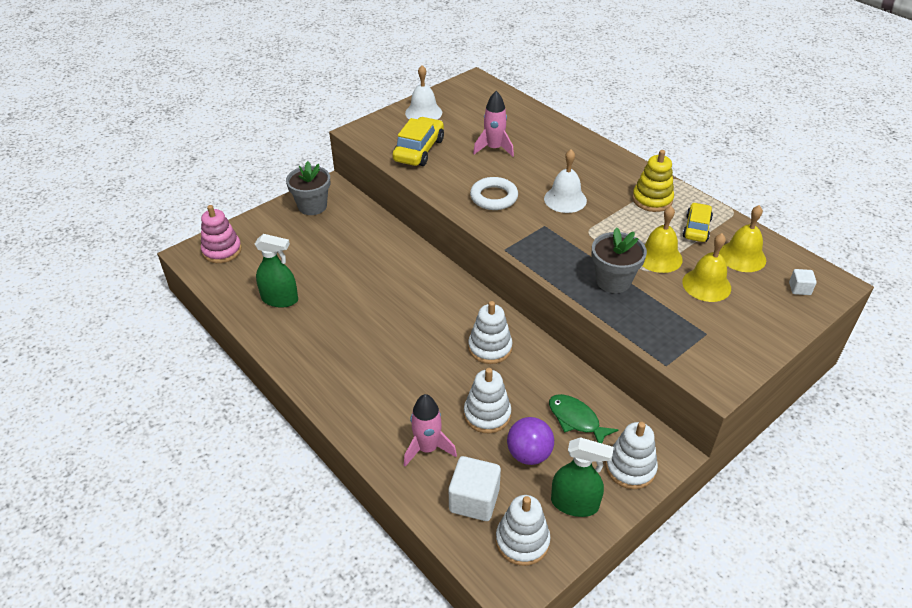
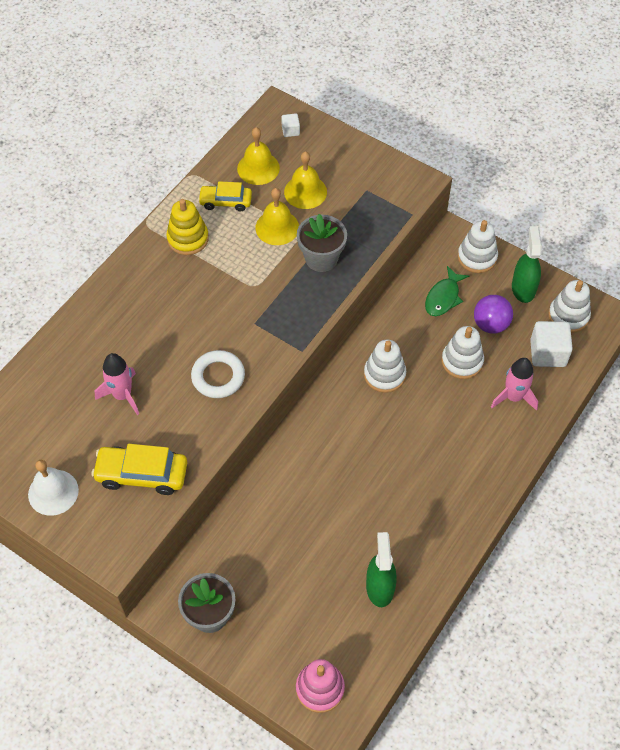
camera: 105 degrees left, 15 degrees up
white bell [544,149,587,213] -> none

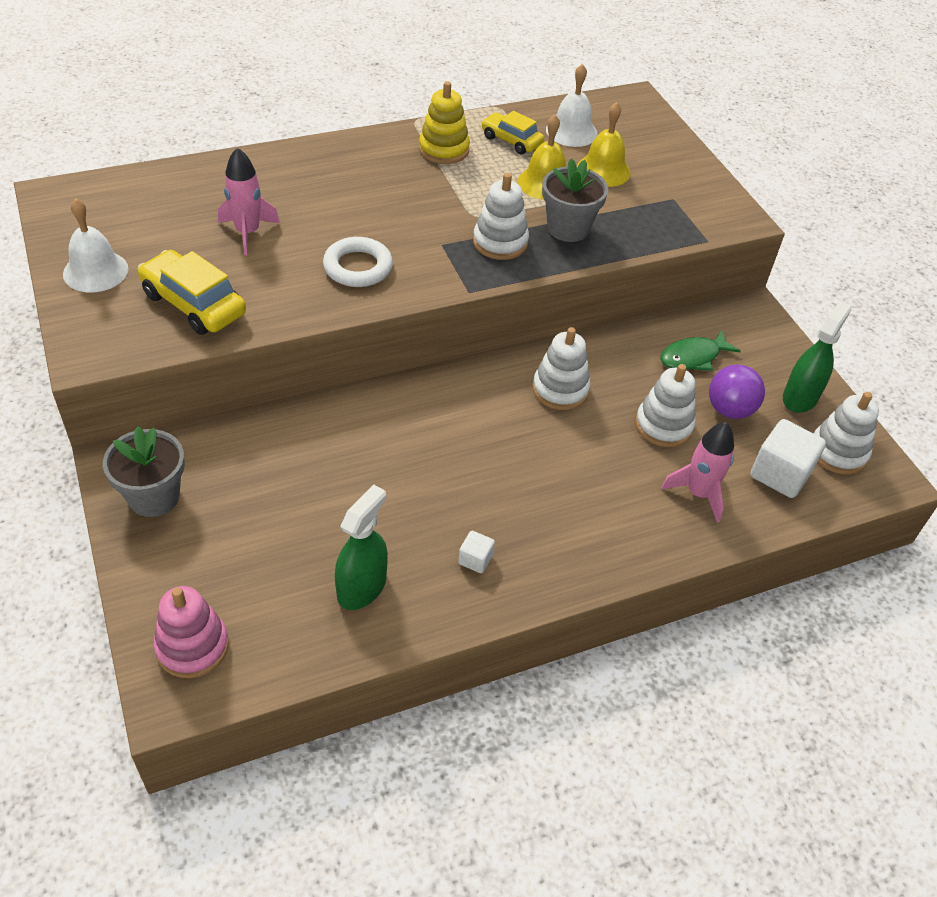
camera: 30 degrees right, 10 degrees down
yellow bell [237,127,280,185] -> white bell [546,64,598,147]
white cube [281,113,300,137] -> white cube moved to [458,531,495,573]
white stacking toy [458,220,498,273] -> white stacking toy moved to [473,173,529,260]

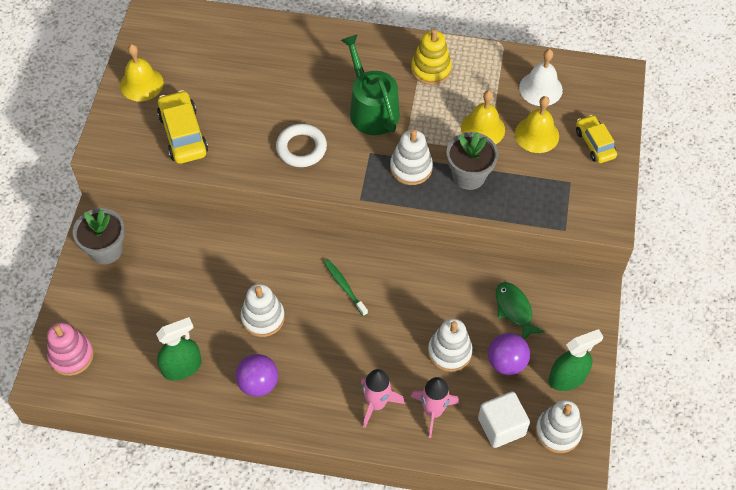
camera: 35 degrees right, 10 degrees up
white bell [63,198,128,292] -> yellow bell [120,44,164,102]
pink rocket [218,147,280,255] -> pink rocket moved to [361,369,405,428]
white cube [458,531,495,573] -> purple ball [236,354,278,397]
yellow car [481,111,544,154] -> yellow car moved to [576,115,617,163]
white stacking toy [532,327,590,410] -> white stacking toy moved to [241,284,285,337]
green fish [660,329,741,371] -> green fish turned 60 degrees clockwise [496,282,545,340]
none -> green toothbrush [324,259,368,316]
none -> green watering can [341,34,400,135]

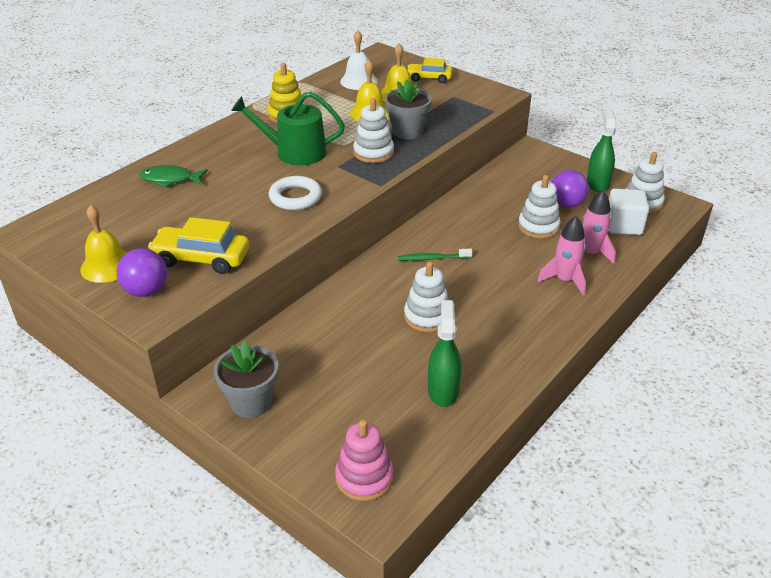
camera: 60 degrees left, 20 degrees down
purple ball [236,354,278,397] -> purple ball moved to [117,248,167,297]
green fish [496,282,545,340] -> green fish moved to [139,165,208,188]

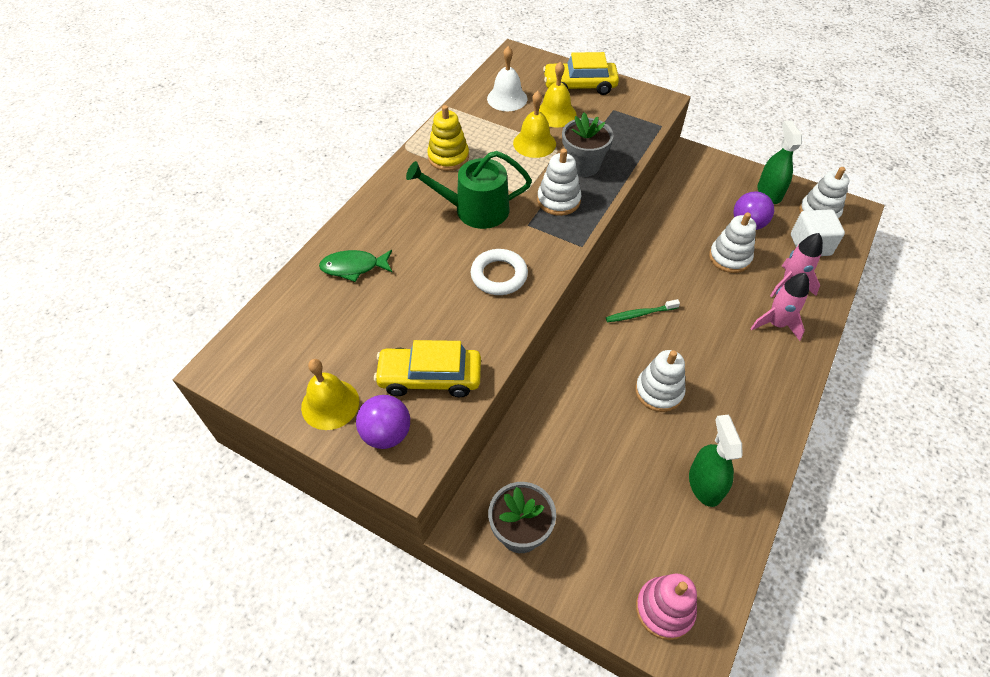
camera: 10 degrees left, 15 degrees up
yellow car [407,58,453,83] -> yellow car [543,52,619,95], size x1.52

